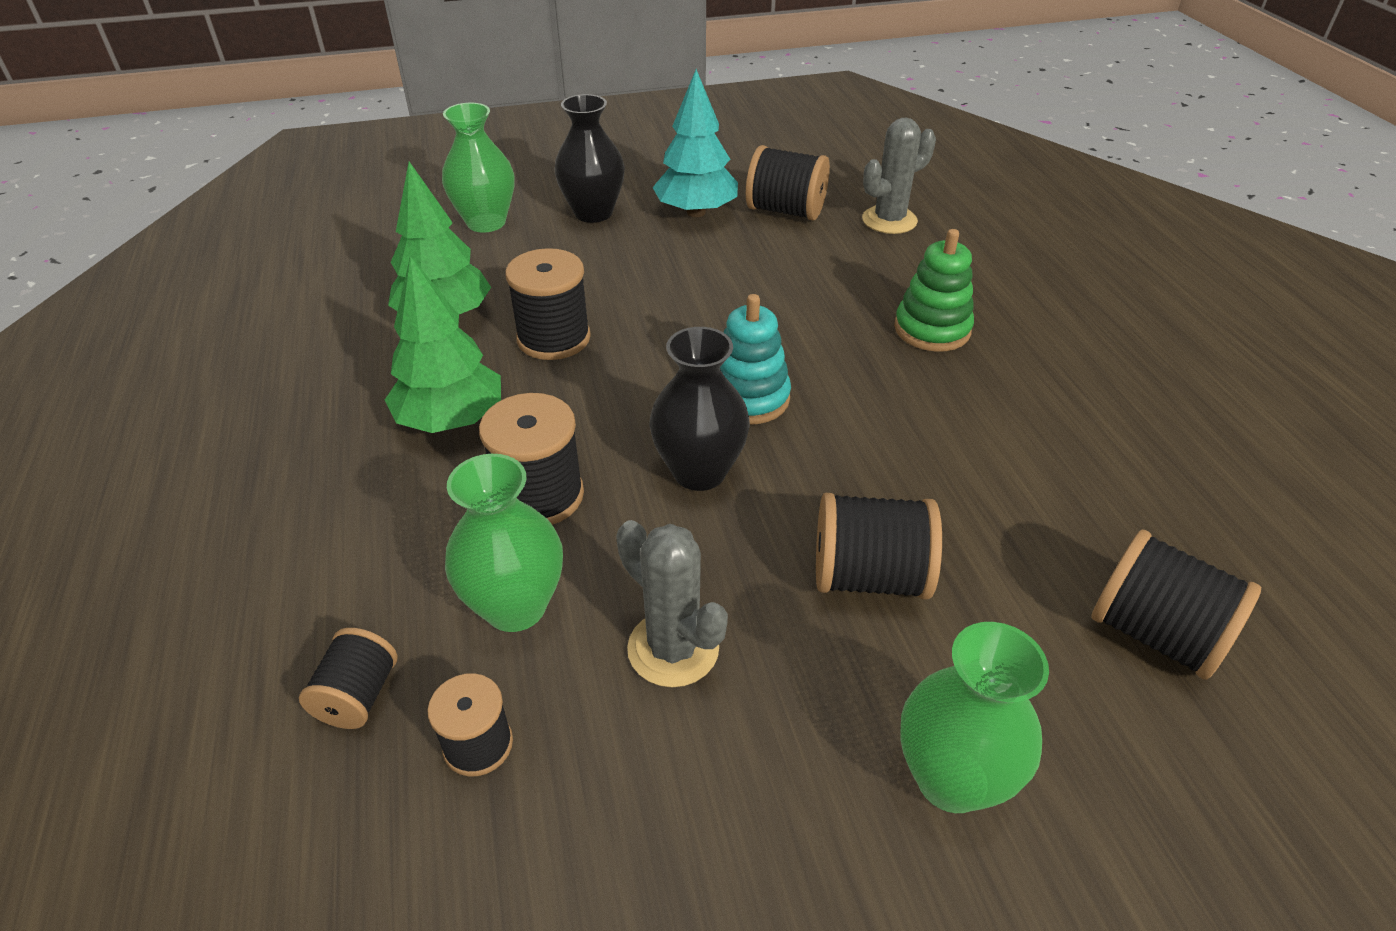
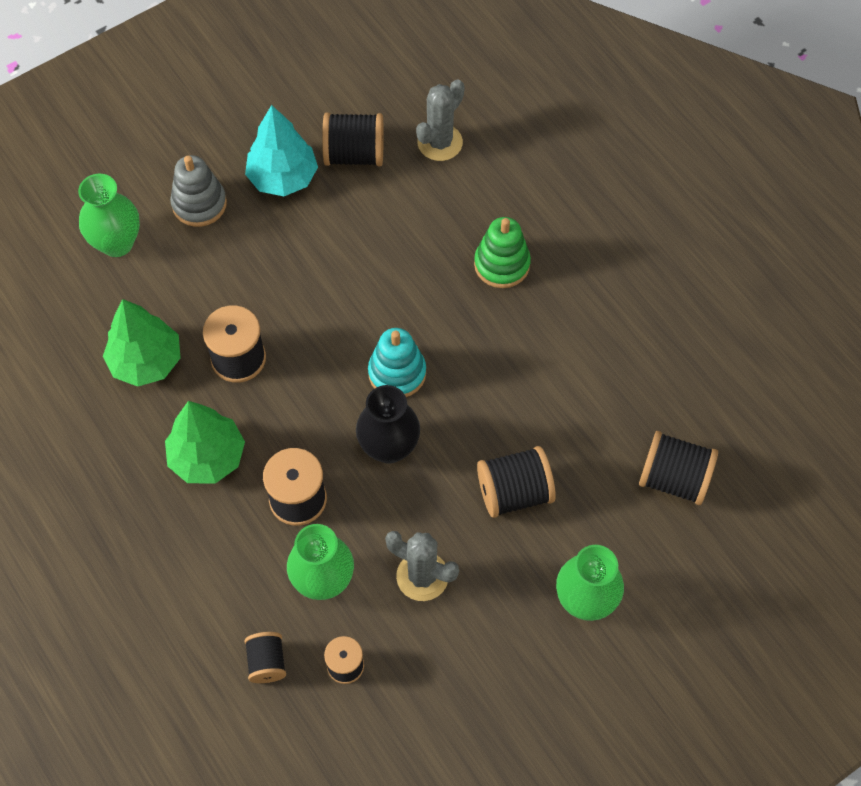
camera: 20 degrees left, 20 degrees up
black vase [554,94,625,223] -> grey stacking toy [170,155,227,227]

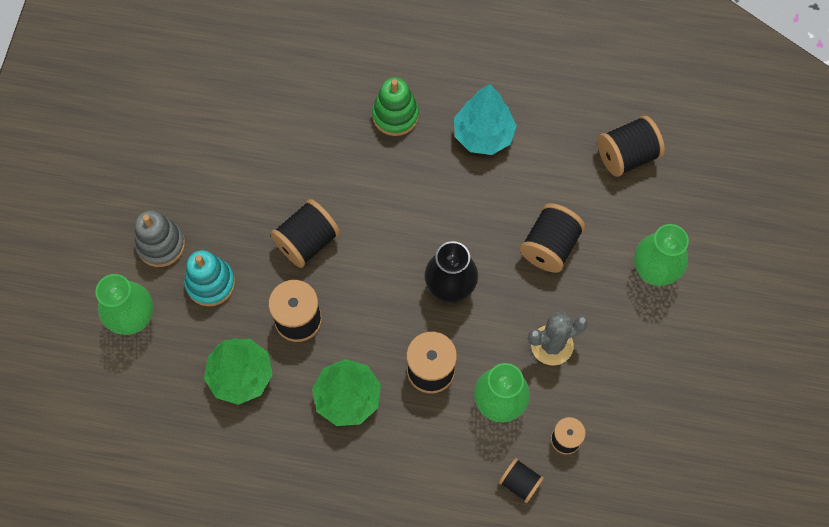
camera: 45 degrees left, 5 degrees up
turquoise tree [245,105,318,196] -> turquoise tree moved to [454,84,517,155]
black spool [322,113,384,166] -> black spool moved to [270,199,340,268]
turquoise stacking toy [368,328,426,397] -> turquoise stacking toy moved to [184,250,235,307]
grey cactus [416,79,465,161] -> none

